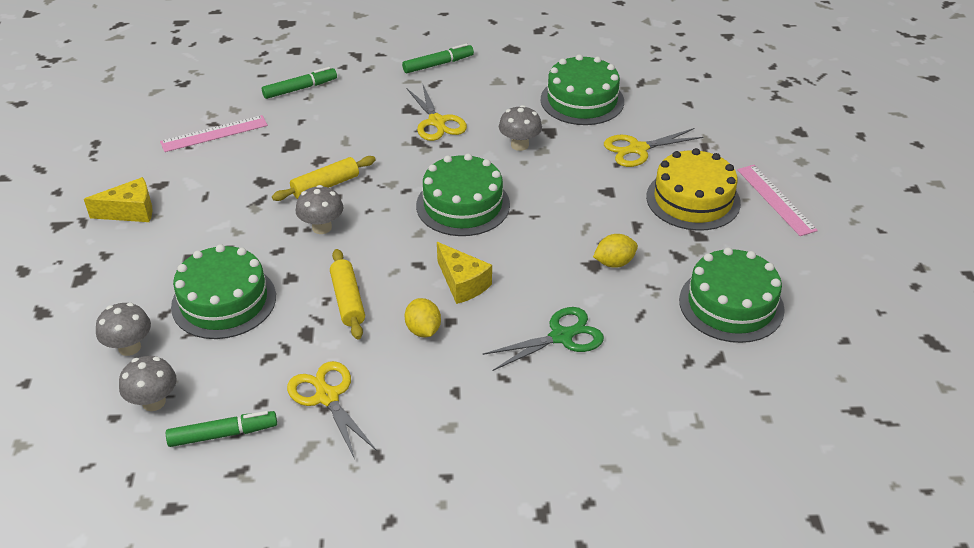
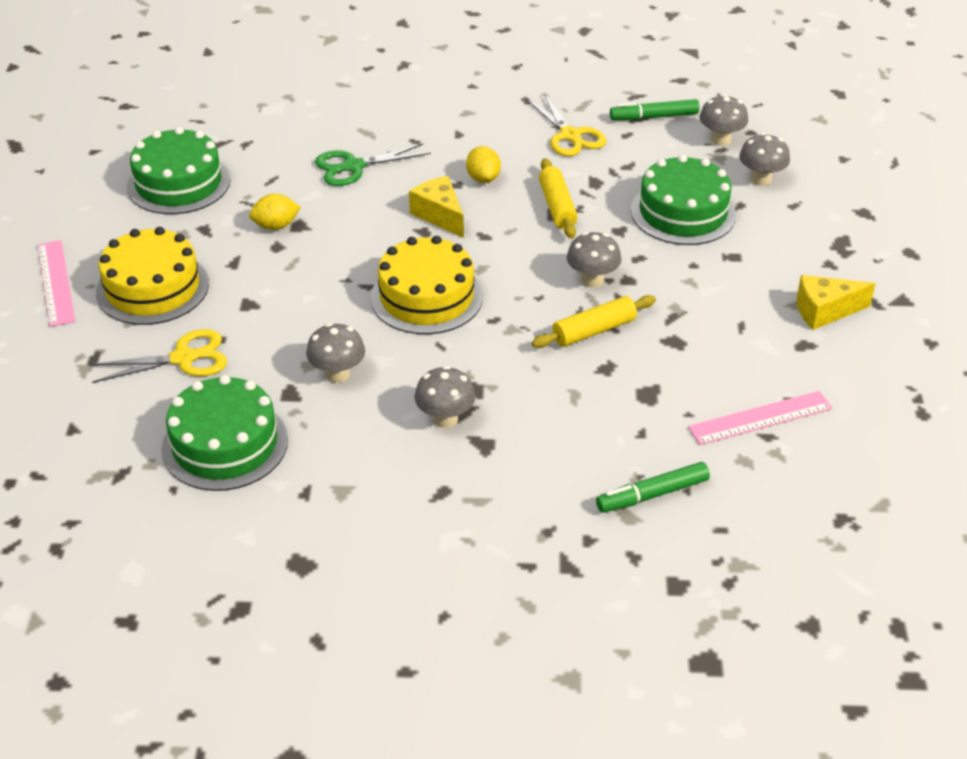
camera: 175 degrees left, 0 degrees up
green marker [402,44,474,73] -> none
yellow scissors [406,83,467,141] -> grey mushroom [414,366,475,428]
green cake [416,153,510,236] -> yellow cake [371,236,483,334]

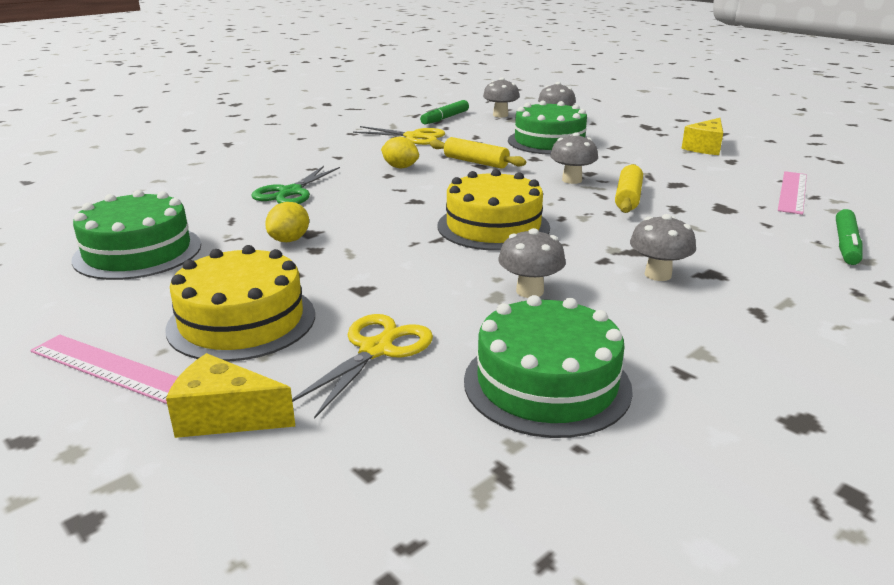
camera: 45 degrees left, 15 degrees down
yellow cheese [409,176,464,238] -> yellow cheese moved to [166,353,295,438]

